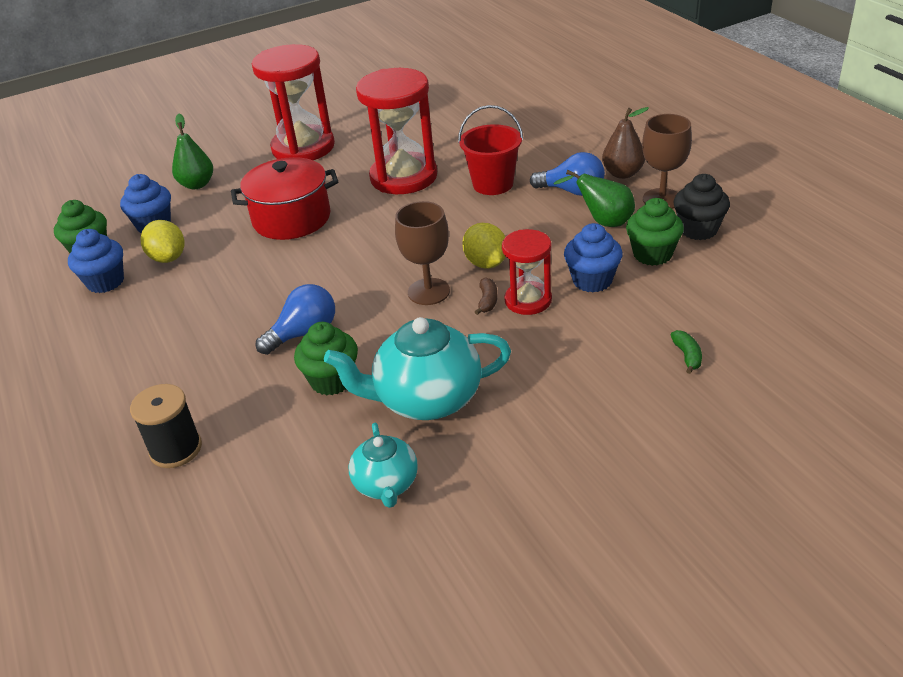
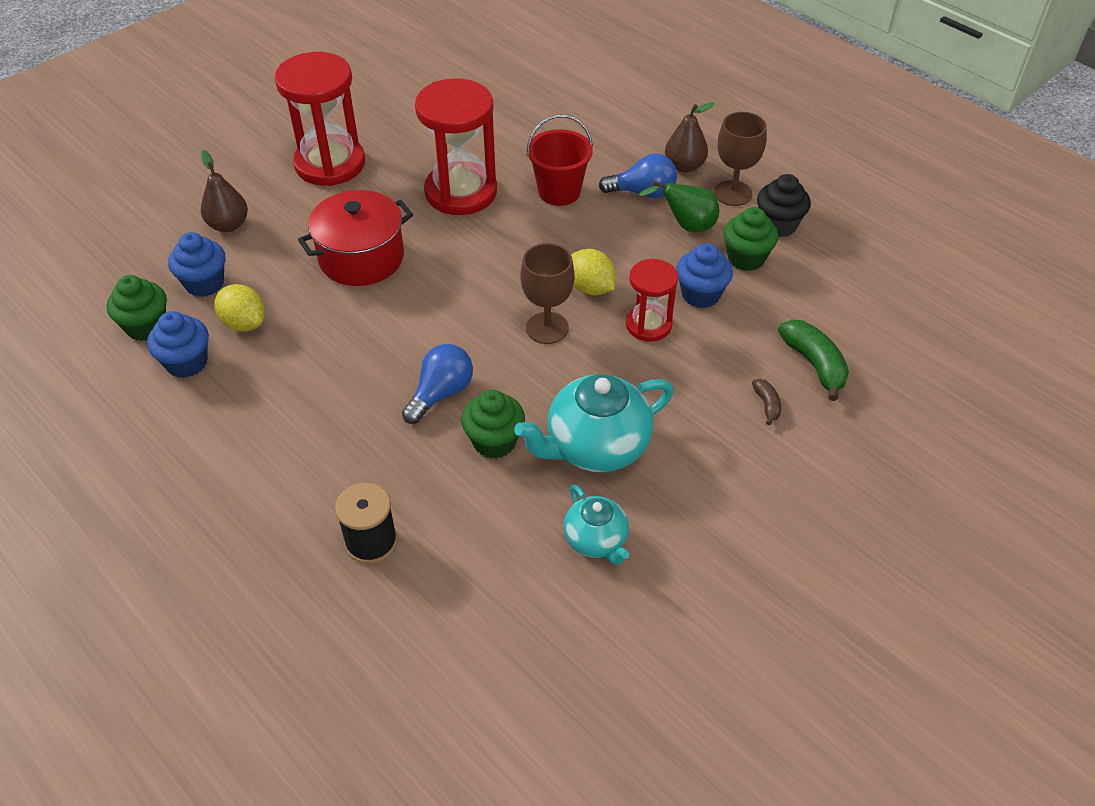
camera: 20 degrees left, 10 degrees up
green pear [172,114,213,189] -> brown pear [201,150,248,232]
brown banana [475,277,498,315] -> brown banana moved to [752,379,781,425]
green banana [671,330,702,374] -> green banana [778,320,849,401], size x1.90

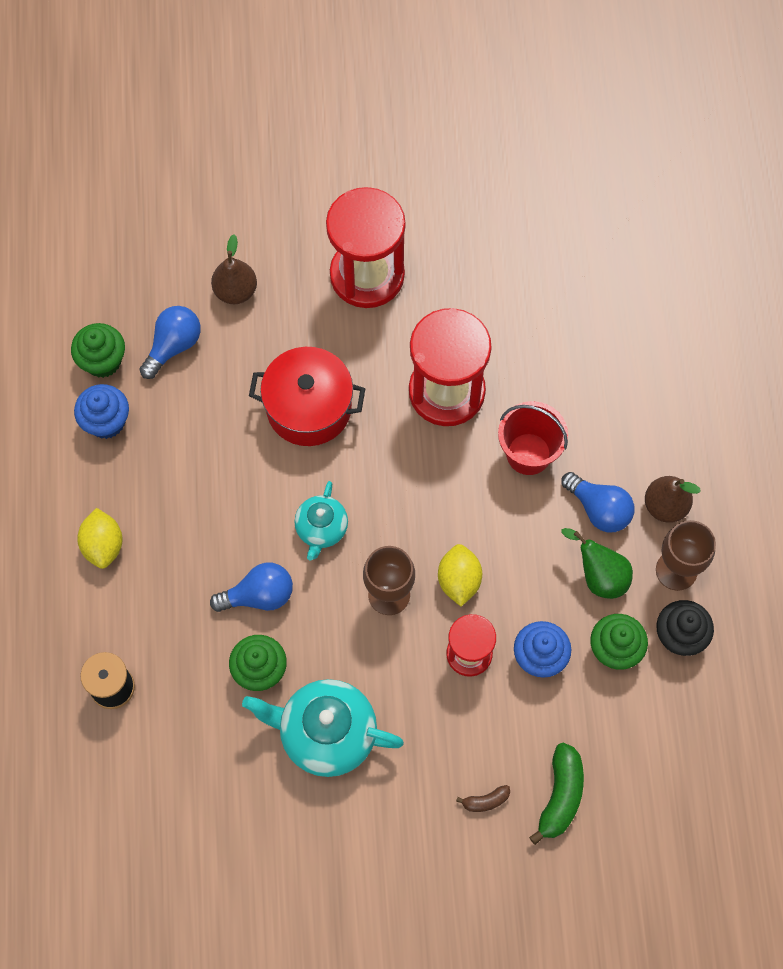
camera: 40 degrees right, 20 degrees up
blue cupcake [168,232,226,297] -> blue light bulb [139,306,201,379]
yellow lemon [214,284,265,332] -> yellow lemon moved to [77,508,123,569]
turquoise teapot [564,484,629,565] -> turquoise teapot moved to [294,481,348,561]
brown banana [752,379,781,425] -> brown banana turned 45 degrees clockwise [456,785,510,812]

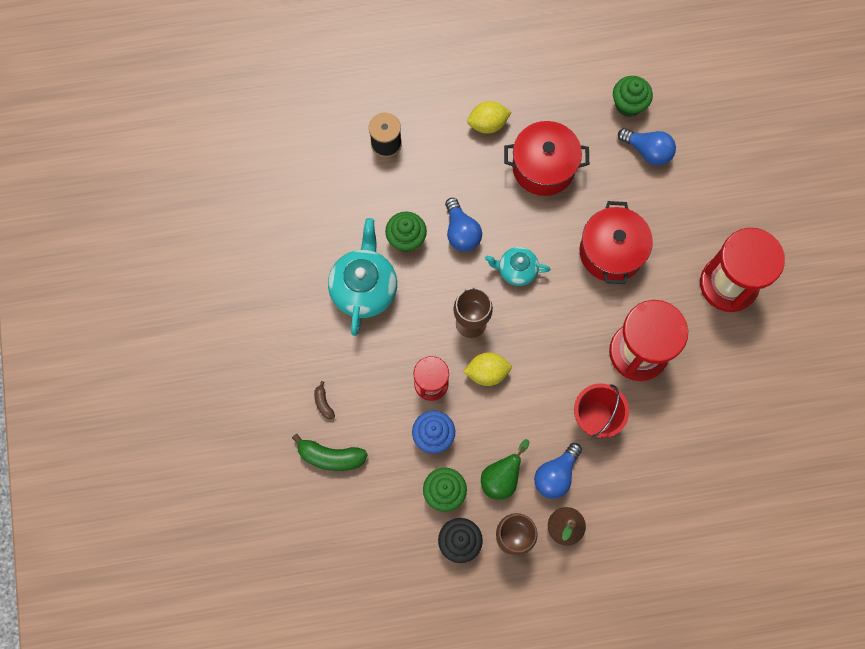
camera: 85 degrees right, 5 degrees up
blue cupcake [74,384,129,439] -> none
brown pear [211,234,257,304] -> none
none -> red pot [504,121,589,196]

